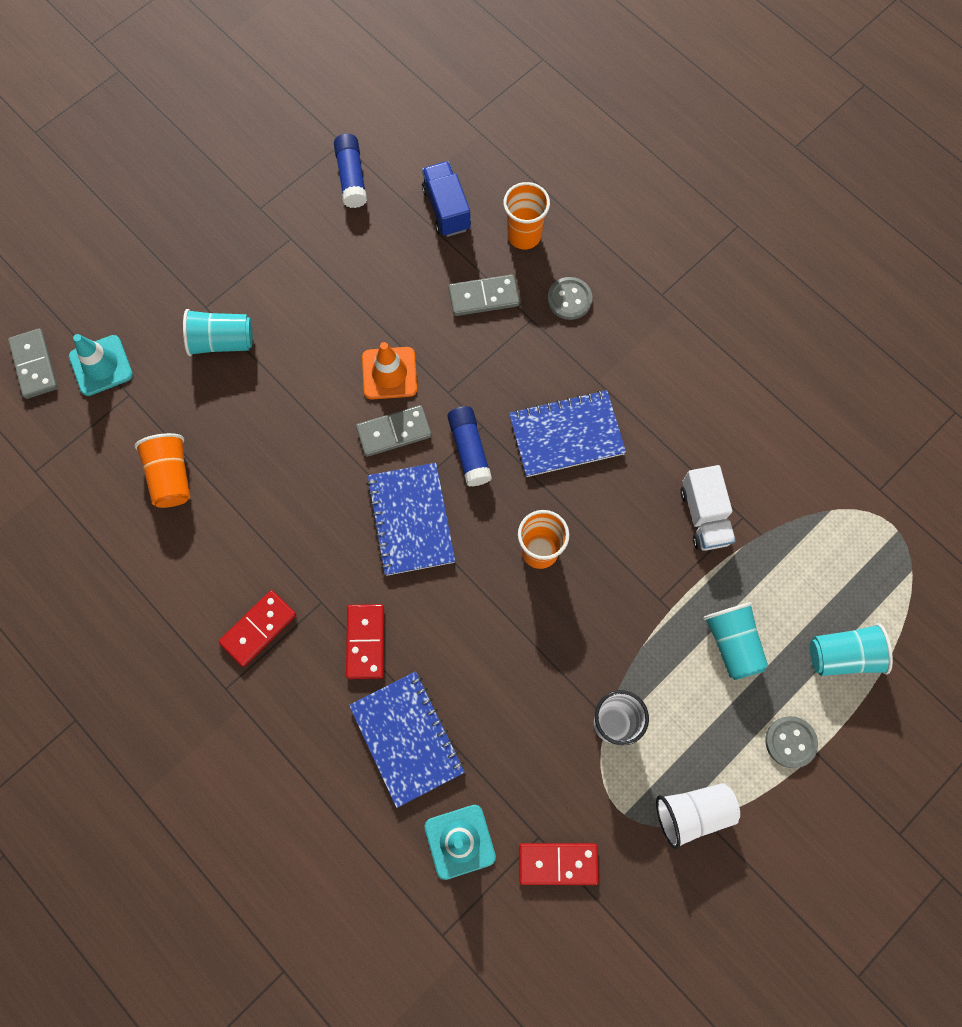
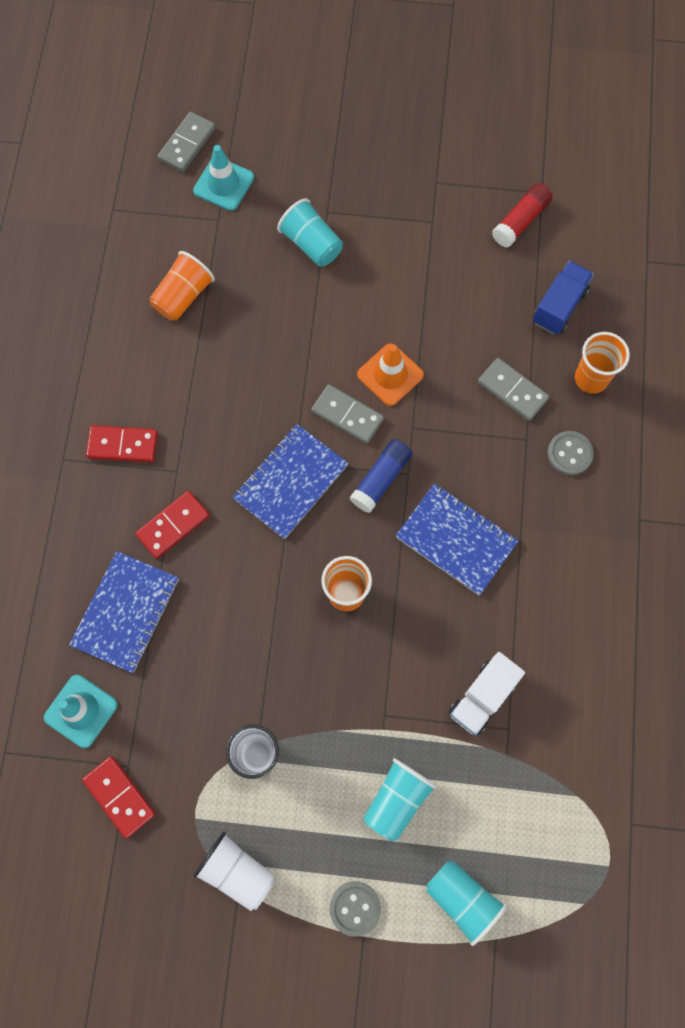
camera: 50 degrees right, 0 degrees up
blue glue stick [334,134,367,208] -> red glue stick [492,183,553,248]

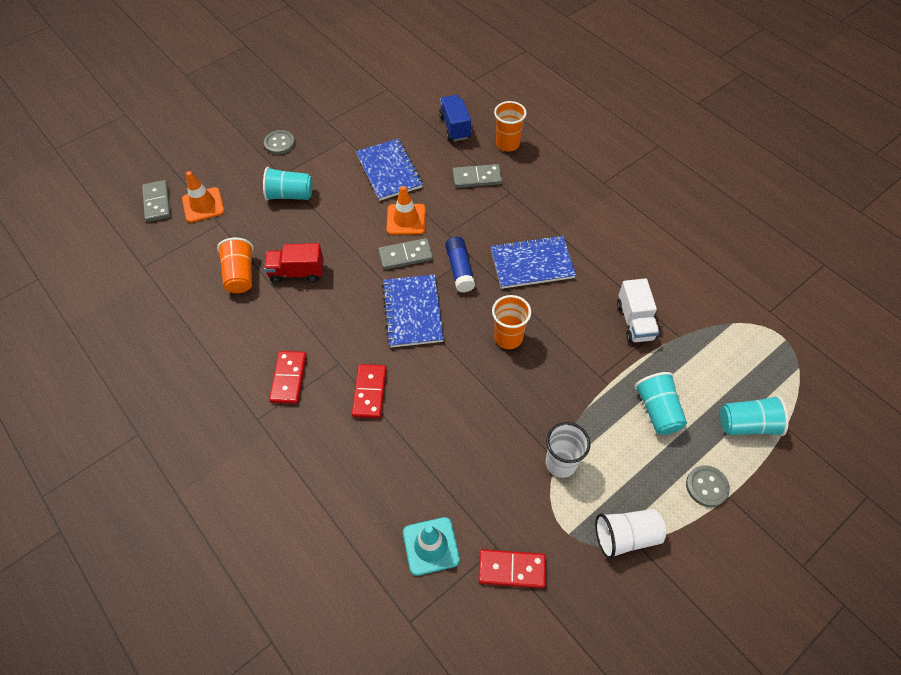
camera: 45 degrees left, 15 degrees down
blue notebook [69,551,179,673] -> blue notebook moved to [356,139,423,201]
red domino [86,425,158,462] -> red domino turned 45 degrees counterclockwise [269,351,307,404]
turquoise traffic cone [193,145,254,211] -> orange traffic cone [182,171,225,223]
red glue stick [492,183,553,248] -> none
grey button [547,431,594,475] -> grey button moved to [264,130,295,155]
none -> red truck [264,243,324,283]

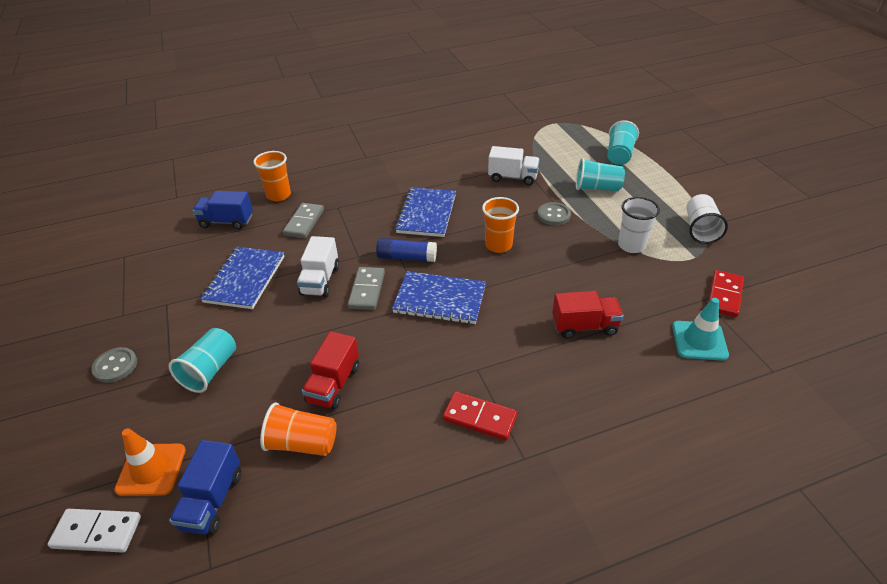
camera: 70 degrees left, 15 degrees down
grey domino [142,180,171,222] -> white domino [47,509,141,553]
red domino [352,364,387,419] -> none
blue notebook [356,139,423,201] -> blue notebook turned 75 degrees counterclockwise [200,247,285,309]
orange traffic cone [386,186,426,235] -> white truck [297,236,339,297]
grey button [686,465,730,507] -> grey button moved to [537,202,571,225]
none -> blue truck [169,440,242,535]
none -> red truck [552,291,624,339]

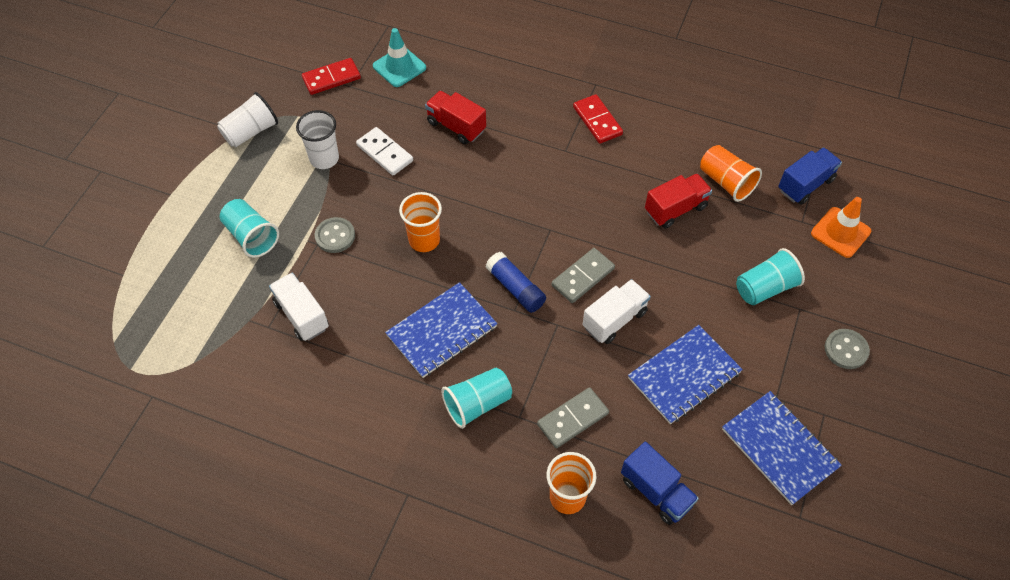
camera: 140 degrees left, 15 degrees up
white domino [47,509,141,553] -> white domino moved to [356,127,413,176]
blue notebook [392,271,486,324] -> blue notebook moved to [722,391,842,505]
turquoise cup [607,120,639,165] -> turquoise cup moved to [441,368,512,429]

